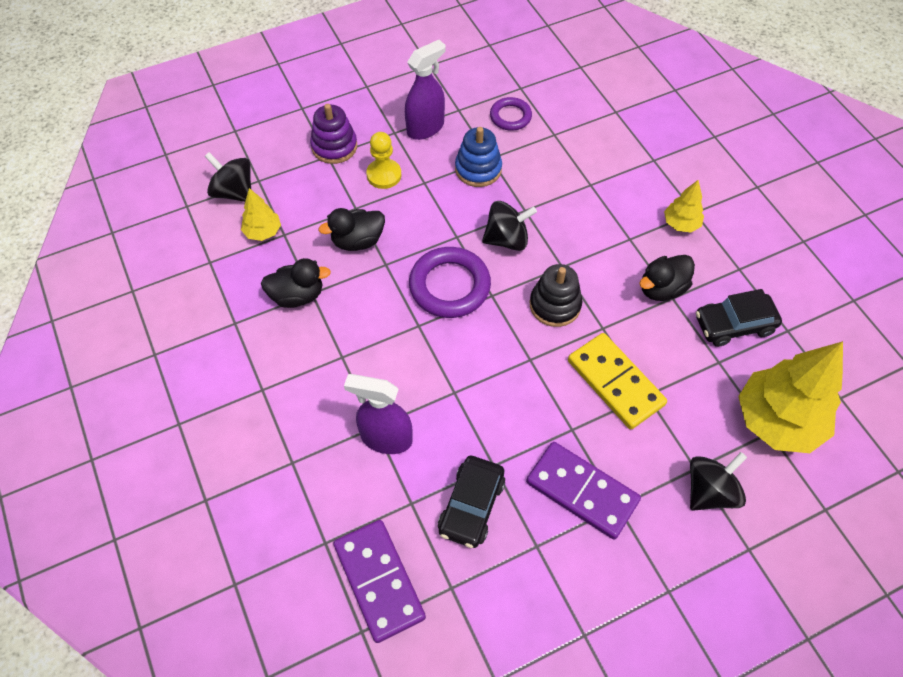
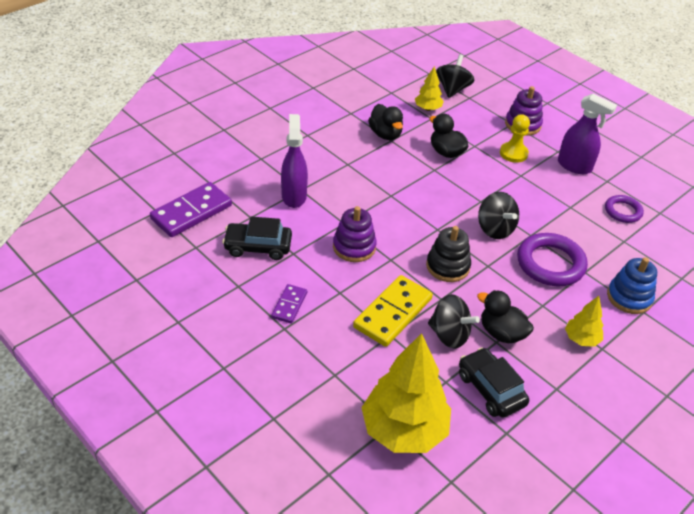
camera: 70 degrees right, 15 degrees down
purple ring [409,247,491,318] -> purple ring moved to [517,233,588,286]
blue stacking toy [455,127,502,187] -> blue stacking toy moved to [607,257,657,314]
purple domino [526,442,641,540] -> purple domino [271,284,307,324], size x0.54
black spinning top [690,452,747,511] -> black spinning top moved to [428,294,480,349]
none -> purple stacking toy [333,206,377,262]

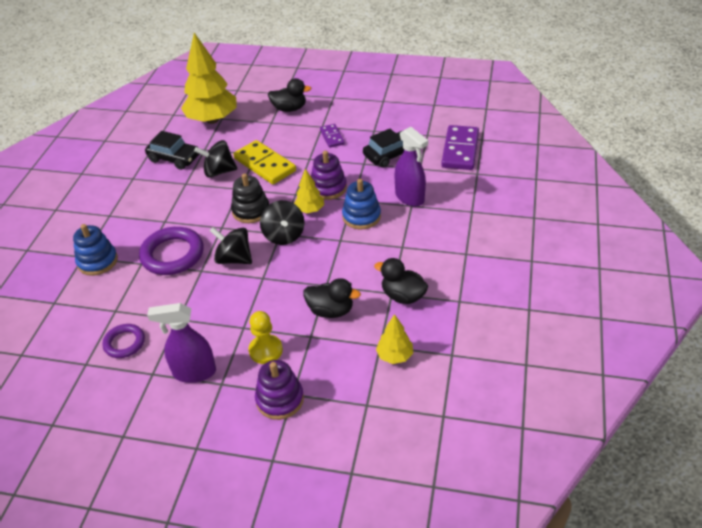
camera: 150 degrees right, 0 degrees up
yellow domino [353,275,433,347] -> yellow domino turned 45 degrees counterclockwise [233,140,296,184]
black spinning top [436,54,474,98] -> black spinning top moved to [260,200,305,245]
black duck [477,290,534,343] -> black duck moved to [268,78,312,112]
yellow tree [565,296,603,347] -> yellow tree moved to [294,169,324,213]
none -> blue stacking toy [342,179,381,229]

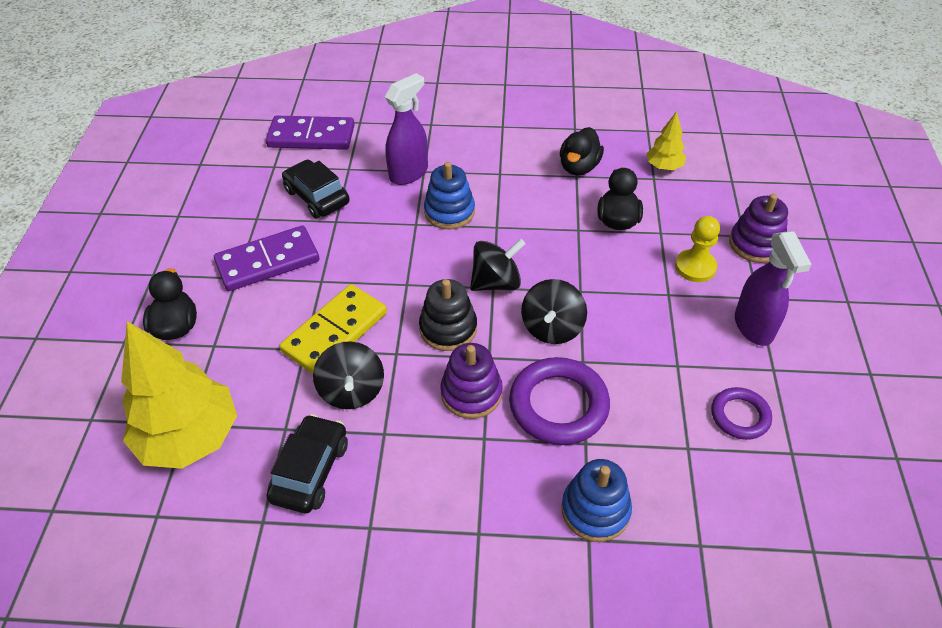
camera: 100 degrees left, 5 degrees up
yellow tree [294,169,324,213] -> none
purple stacking toy [311,151,347,200] -> purple stacking toy moved to [440,343,503,419]
purple domino [320,124,345,148] -> purple domino [214,226,319,291], size x1.84

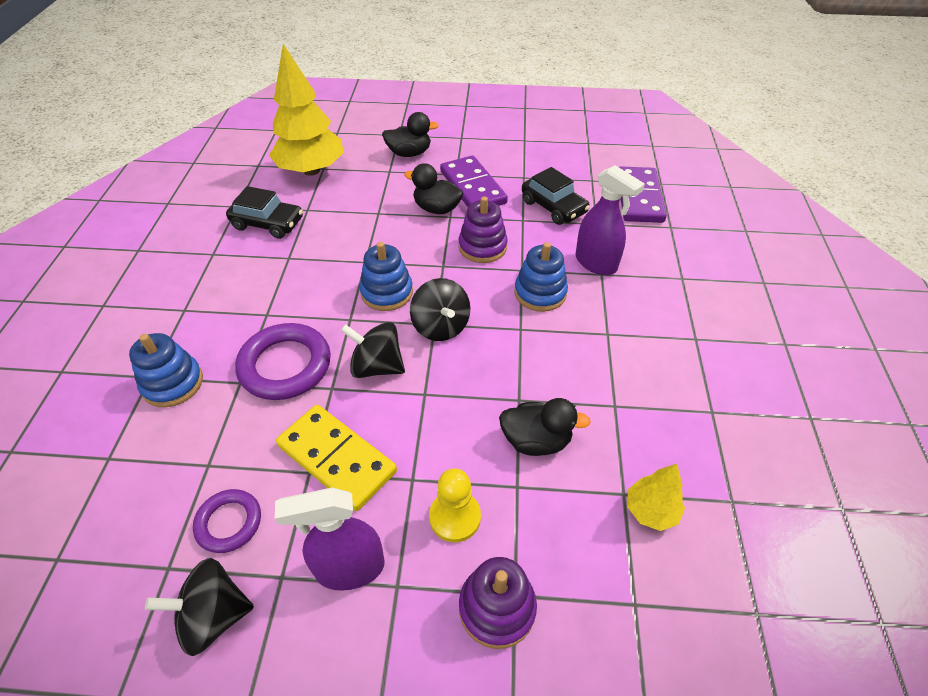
camera: 90 degrees right, 0 degrees up
yellow domino [279,284,387,374] -> yellow domino moved to [276,405,397,511]
black car [282,160,350,218] -> black car turned 90 degrees clockwise [522,167,590,225]
black spinning top [313,341,384,409] -> black spinning top moved to [145,558,254,656]
black stacking toy [419,279,477,351] -> blue stacking toy [360,242,413,311]
purple stacking toy [440,343,503,419] -> purple stacking toy moved to [459,196,508,263]
black duck [560,127,604,176] -> black duck moved to [404,163,463,214]

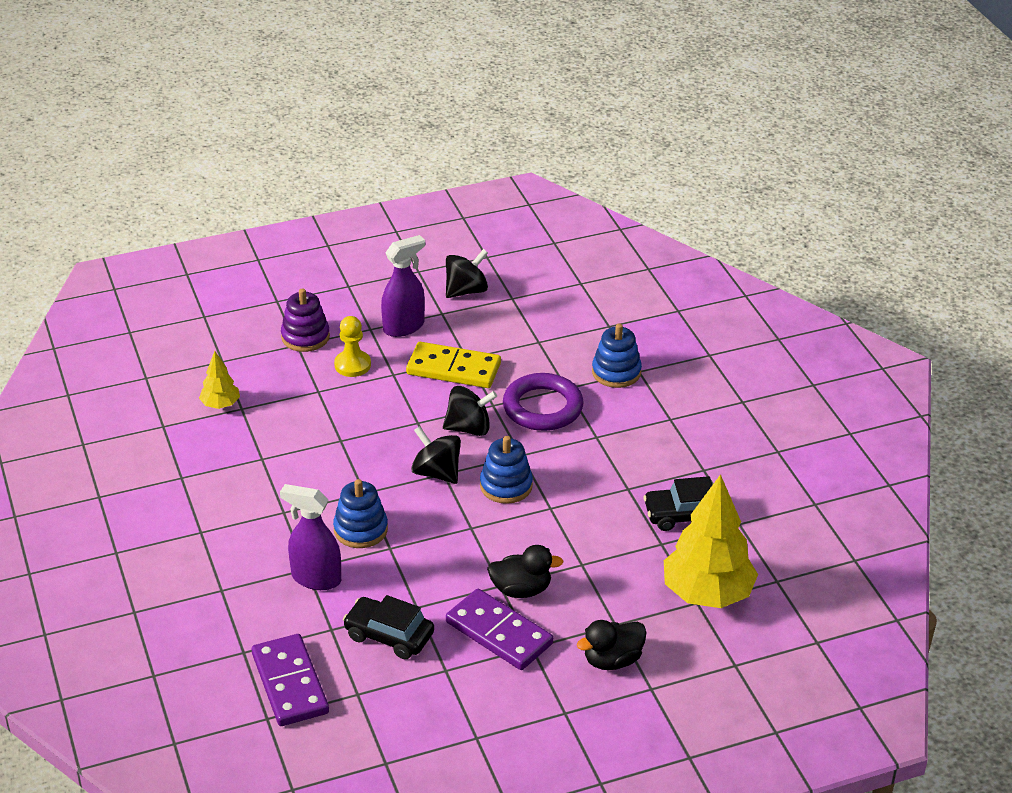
camera: 155 degrees right, 10 degrees down
purple ring [193,489,261,553] -> none
purple stacking toy [459,196,508,263] -> none
black duck [499,398,591,456] -> none

